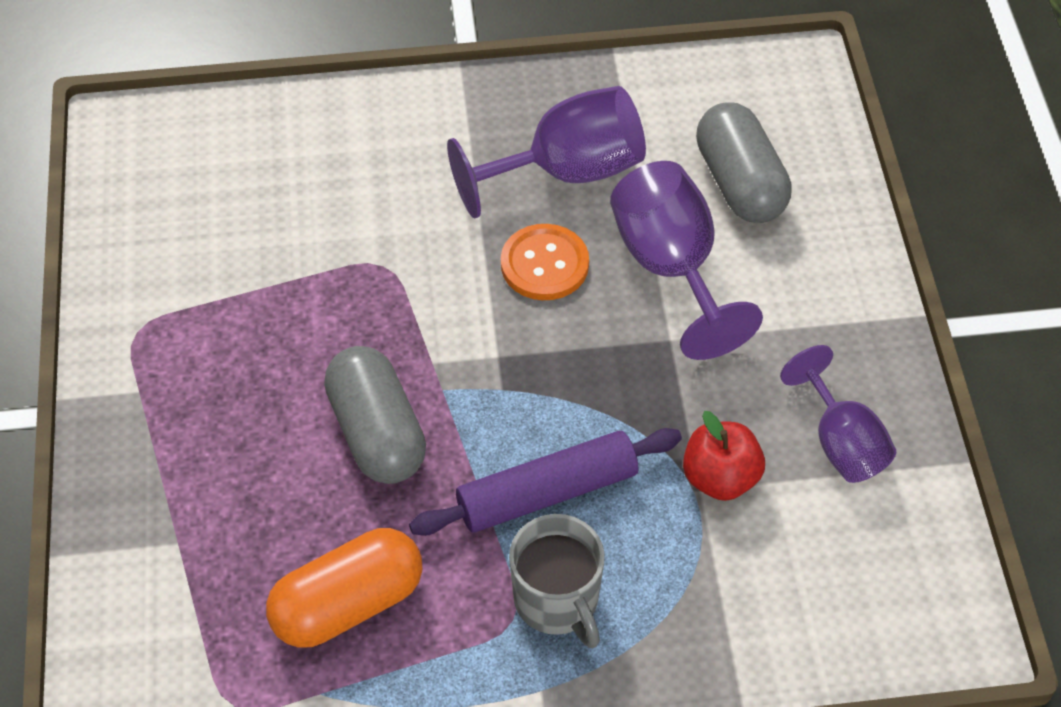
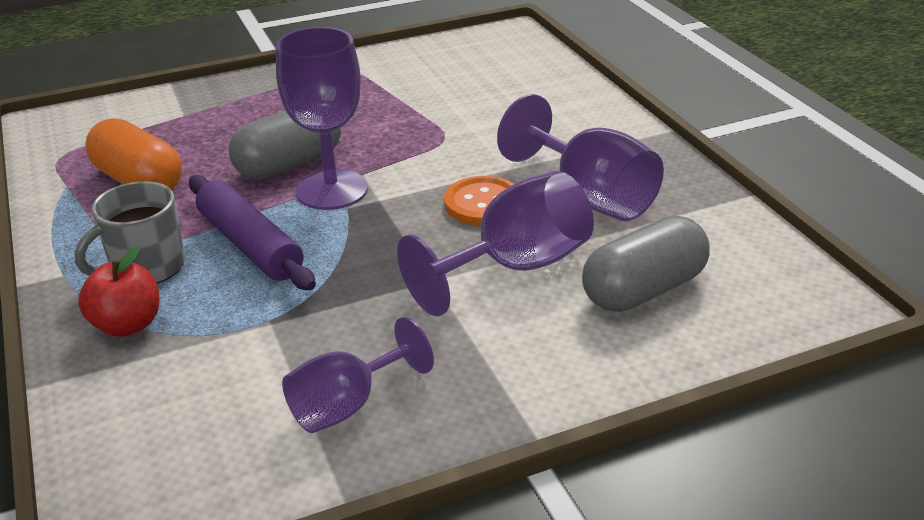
camera: 75 degrees right, 20 degrees down
red apple [683,411,765,501] -> red apple moved to [78,246,159,337]
none -> purple goblet [276,27,368,210]

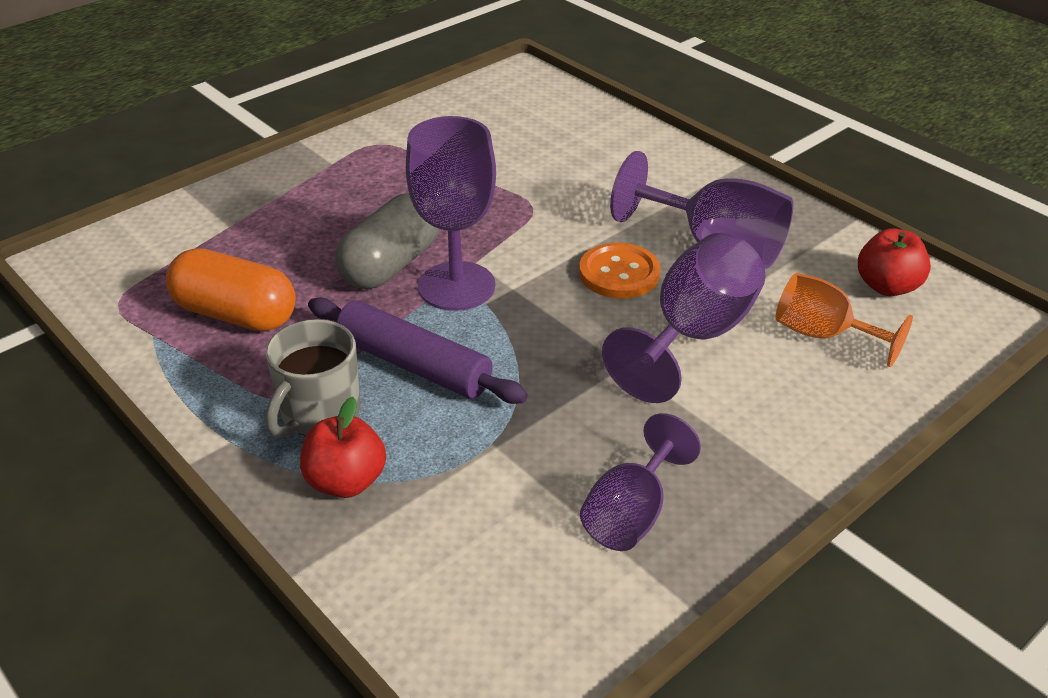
camera: 20 degrees left, 5 degrees up
grey capsule [582,216,710,312] -> orange goblet [775,273,913,367]
none -> red apple [858,228,931,296]

